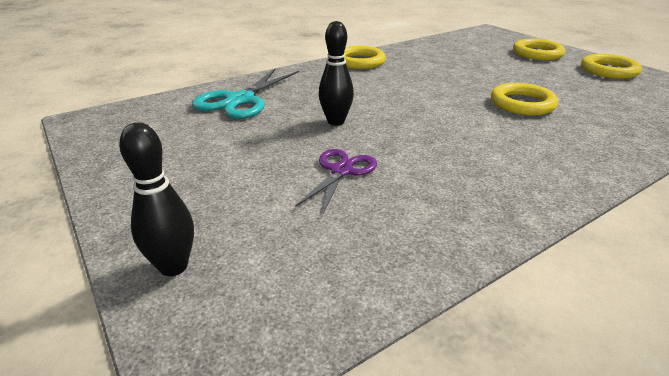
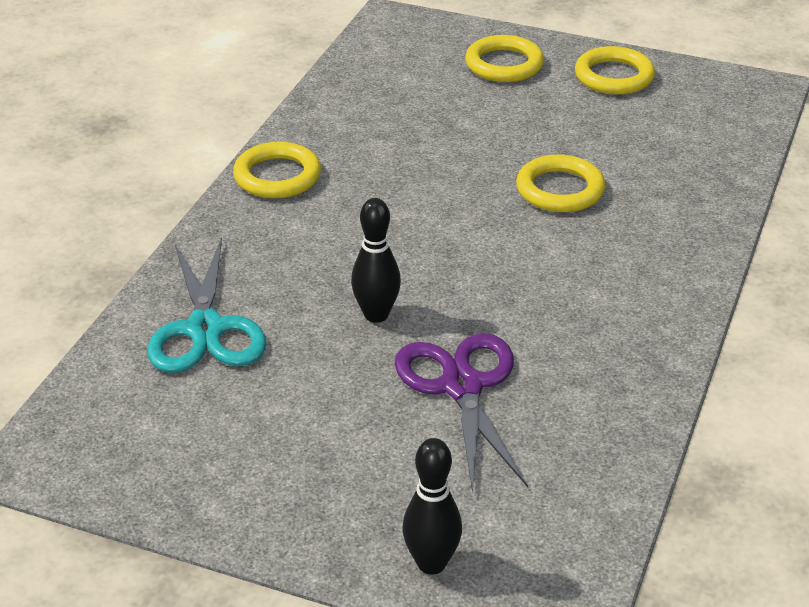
camera: 35 degrees left, 5 degrees up
purple scissors [295,149,377,214] -> purple scissors [395,333,528,494], size x1.59

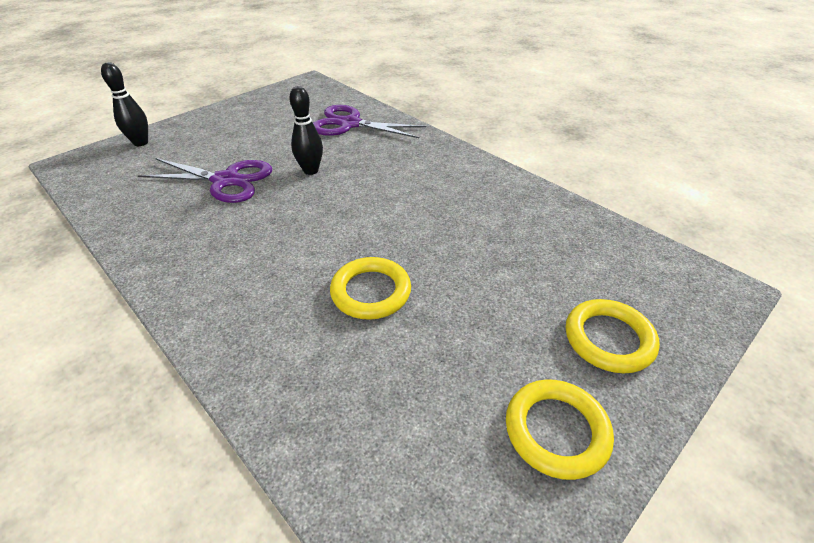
camera: 115 degrees right, 5 degrees up
turquoise scissors [147,237,266,373] -> purple scissors [313,105,426,138]
yellow ring [233,142,321,198] -> none

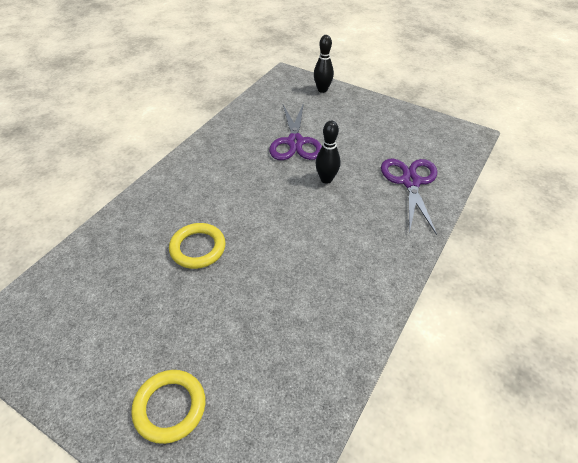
camera: 75 degrees right, 5 degrees up
yellow ring [506,379,614,480] -> none

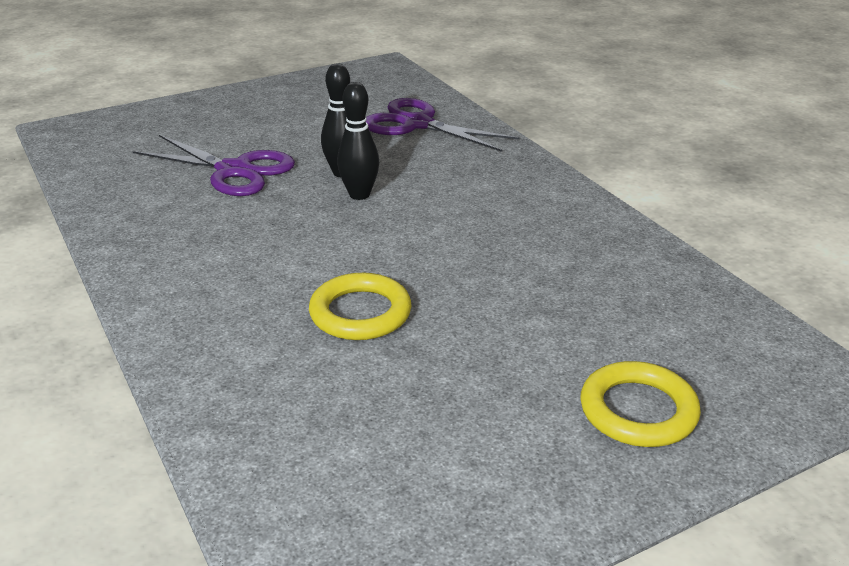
camera: 60 degrees left, 15 degrees down
black bowling pin [314,35,334,93] -> black bowling pin moved to [337,82,379,200]

